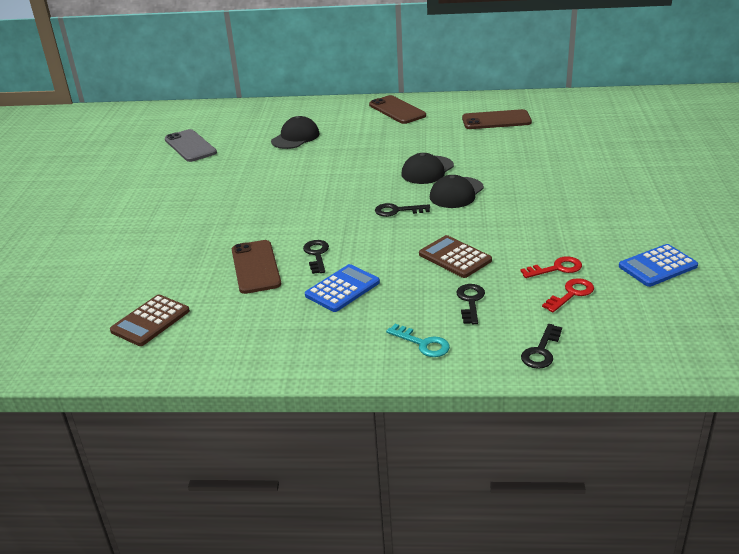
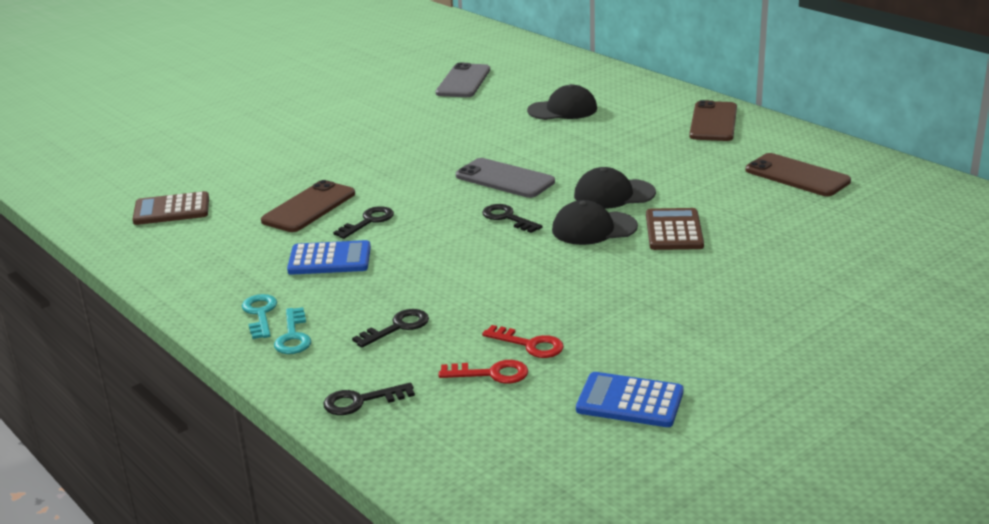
camera: 45 degrees right, 5 degrees down
brown calculator [419,235,492,278] -> brown calculator moved to [646,208,704,250]
none -> turquoise key [242,294,277,339]
none -> grey phone [456,158,555,198]

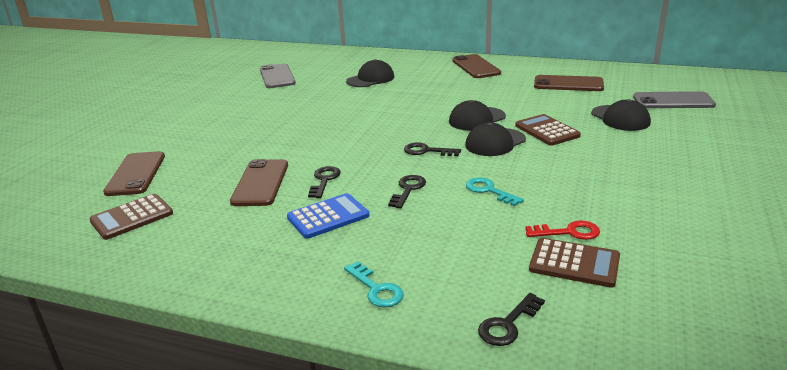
camera: 30 degrees left, 0 degrees up
turquoise key [242,294,277,339] -> turquoise key moved to [466,177,524,206]
black key [352,309,429,348] -> black key moved to [388,175,426,208]
red key [439,360,528,384] -> brown calculator [529,238,620,288]
grey phone [456,158,555,198] -> grey phone moved to [633,91,716,108]
blue calculator [576,372,683,427] -> none
none -> brown phone [103,151,165,196]
none -> black cap [591,99,651,131]

